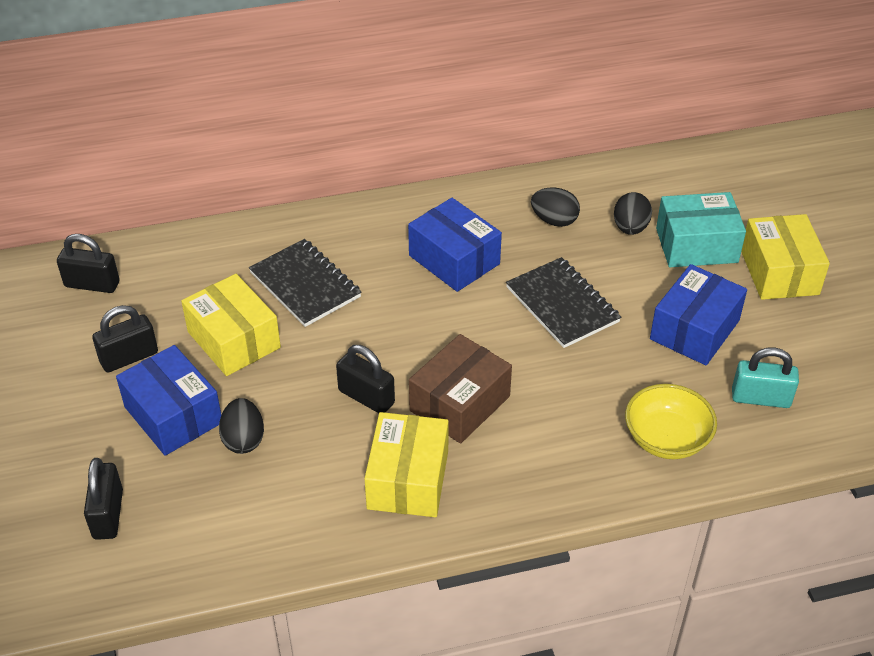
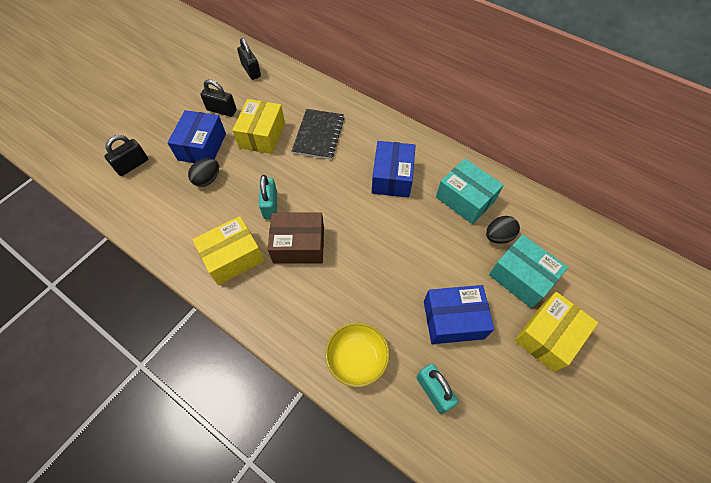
camera: 50 degrees right, 15 degrees up
black padlock [336,345,395,413] -> turquoise padlock [259,175,277,219]
black notebook [506,257,621,348] -> none
black egg [531,188,580,227] -> turquoise box [436,159,503,224]

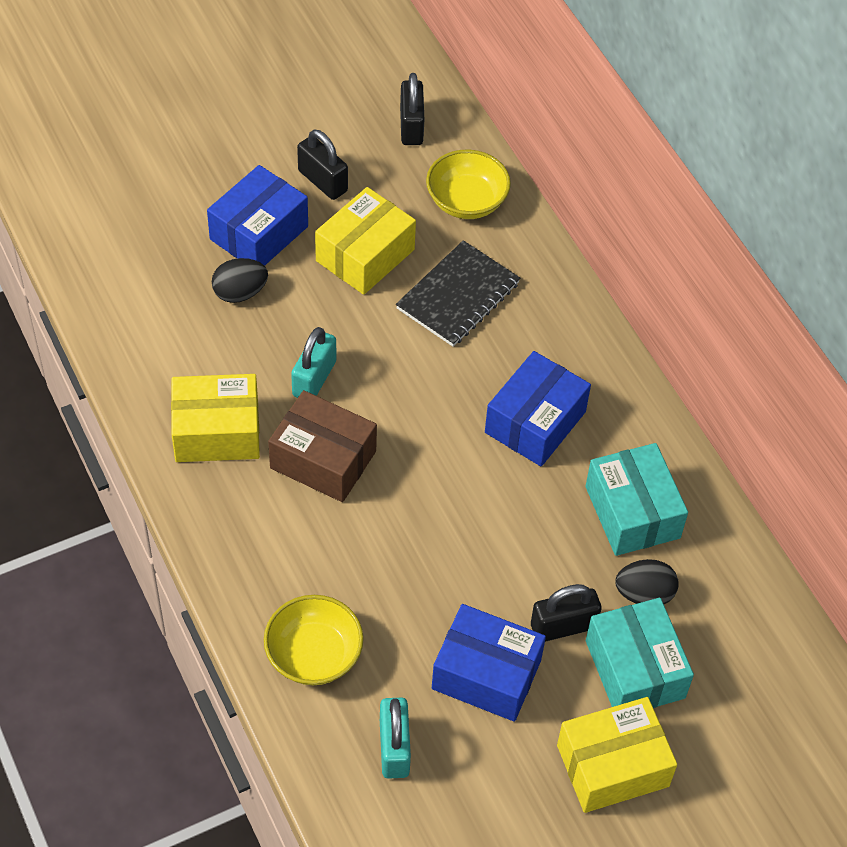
camera: 25 degrees right, 5 degrees down
black padlock [104,135,148,176] -> black padlock moved to [531,584,602,642]
none -> yellow bowl [426,150,511,219]

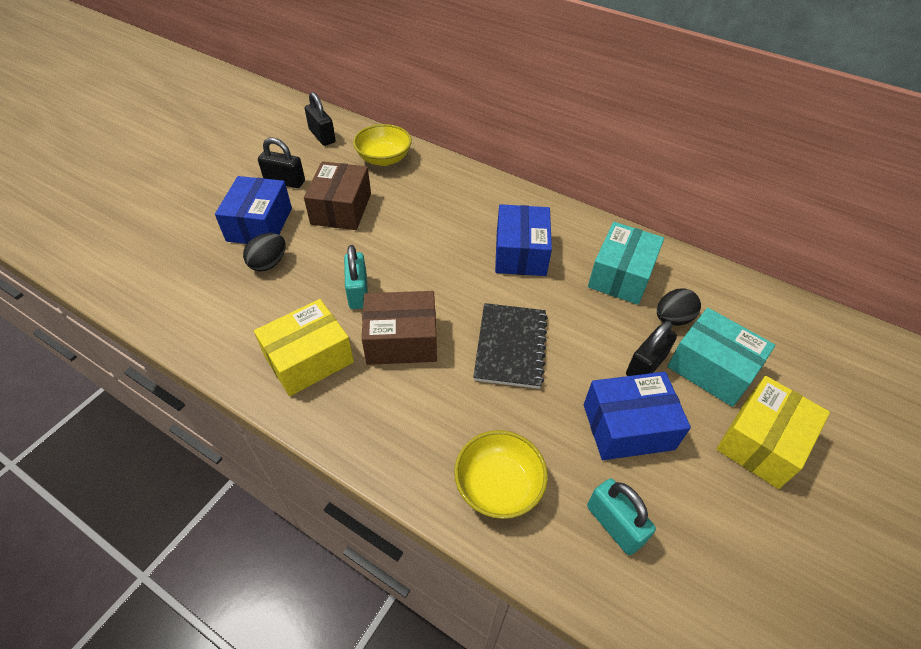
camera: 30 degrees left, 5 degrees down
yellow box [315,187,416,295] -> brown box [304,161,371,230]
black notebook [396,240,520,347] -> black notebook moved to [473,303,548,389]
turquoise box [585,443,688,556] -> turquoise box turned 75 degrees clockwise [588,222,664,305]

